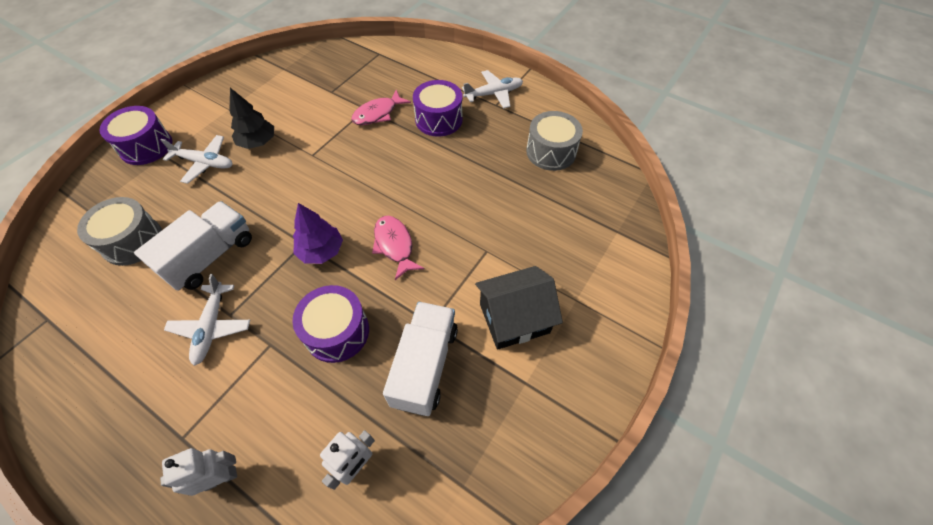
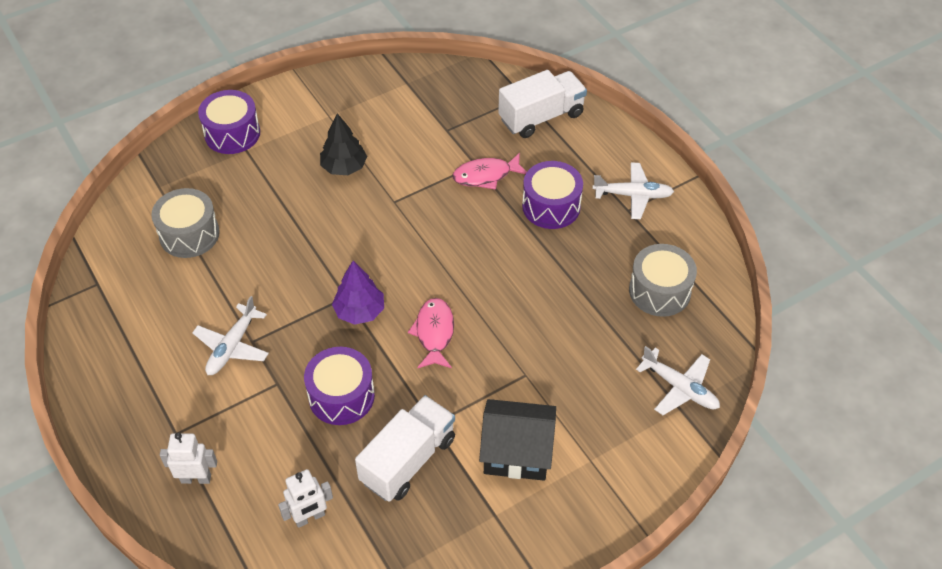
camera: 25 degrees right, 5 degrees down
white truck [134,201,252,291] -> white truck moved to [498,70,587,138]
white plane [160,135,233,184] -> white plane moved to [636,346,720,415]

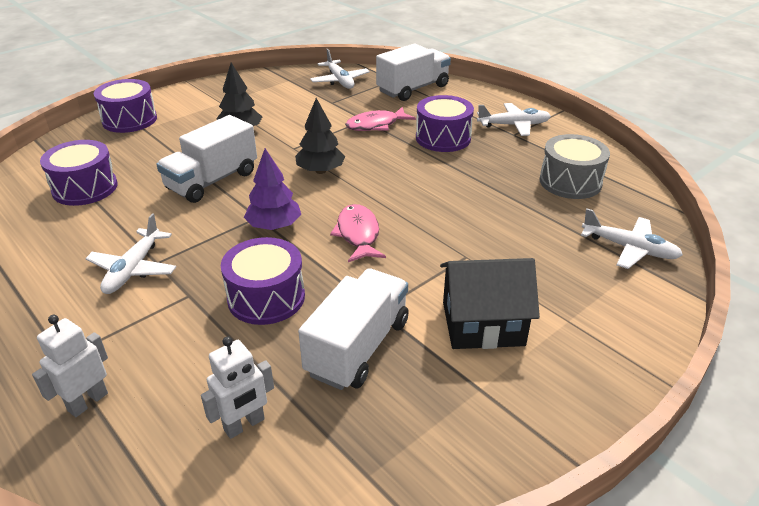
camera: 10 degrees left, 15 degrees down
grey drum [151,188,220,258] -> purple drum [40,140,118,206]
white robot [160,433,217,484] -> white robot turned 45 degrees counterclockwise [32,315,108,417]
none -> white truck [156,115,257,203]
none -> black tree [295,98,345,174]
none -> white plane [310,49,370,89]

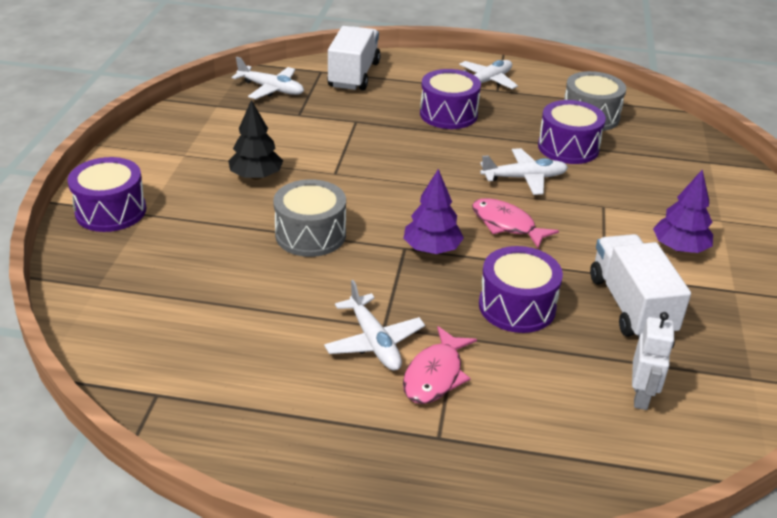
camera: 40 degrees left, 0 degrees up
white robot [32,315,108,417] -> none
purple drum [40,140,118,206] -> purple drum moved to [538,100,606,164]
white truck [156,115,257,203] -> grey drum [273,179,346,257]
black tree [295,98,345,174] -> none
pink fish [345,107,416,131] -> pink fish moved to [403,326,477,404]
black house [440,258,540,349] -> purple tree [653,169,713,253]
white plane [581,208,683,269] -> white plane moved to [480,148,568,195]

